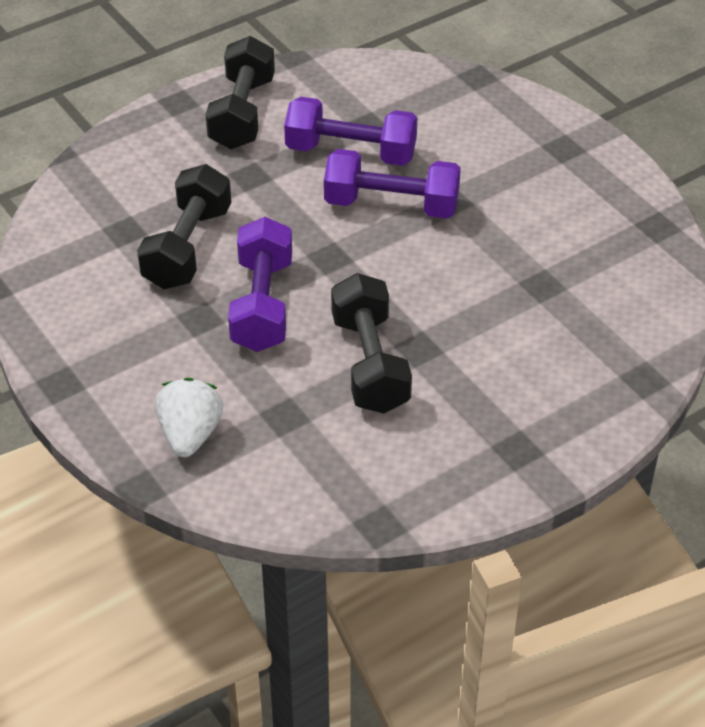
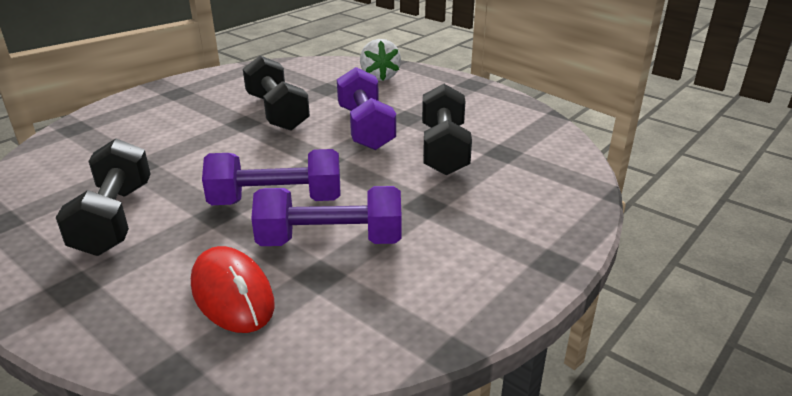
camera: 165 degrees right, 15 degrees down
black dumbbell [206,36,275,149] -> black dumbbell moved to [56,138,151,256]
none -> red mouse [191,246,275,333]

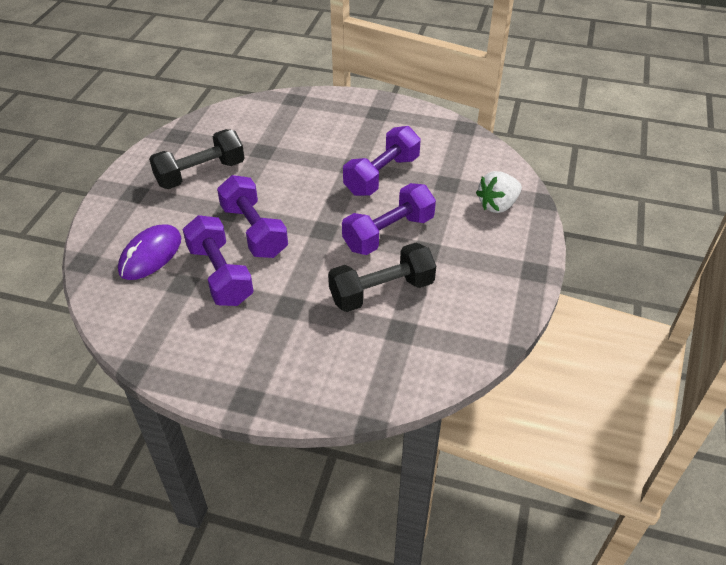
camera: 65 degrees right, 15 degrees up
red mouse [191,246,275,333] -> purple mouse [118,224,181,280]
black dumbbell [243,56,310,131] -> purple dumbbell [343,126,421,196]

